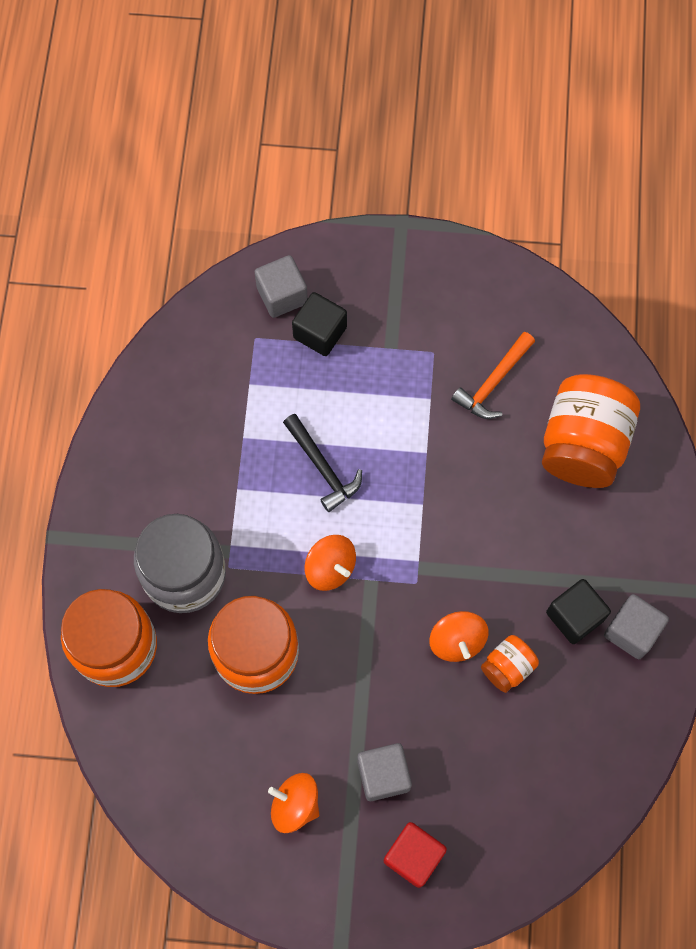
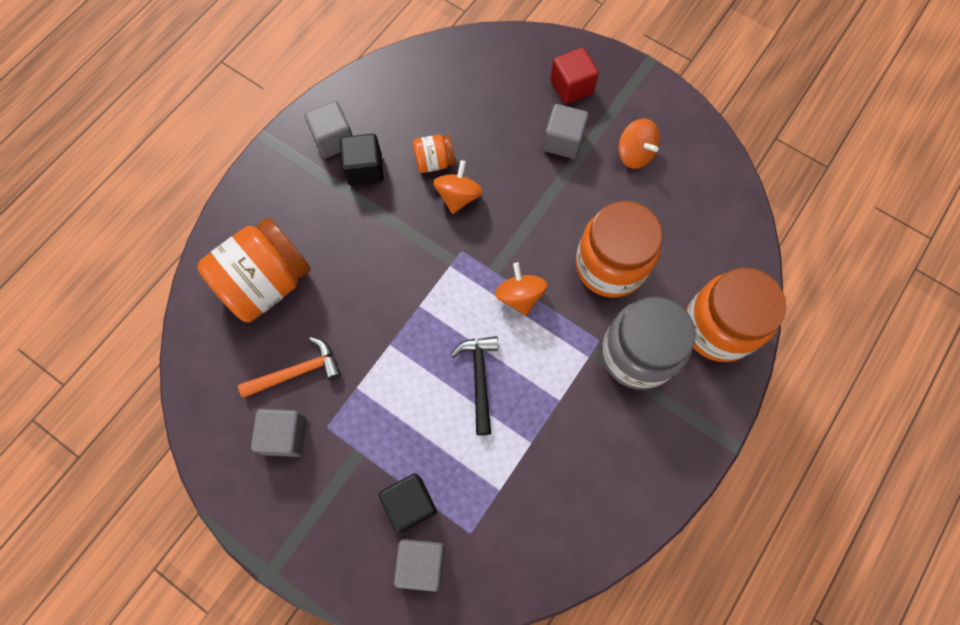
camera: 150 degrees left, 0 degrees up
none -> grey cube [251,409,307,457]

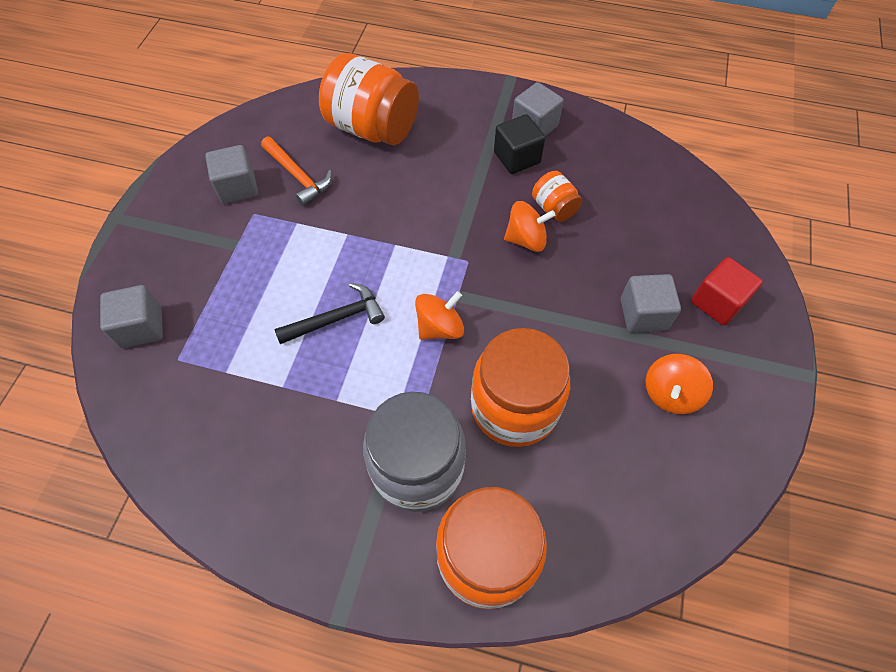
camera: 70 degrees right, 10 degrees down
black cube [379,474,437,533] -> none

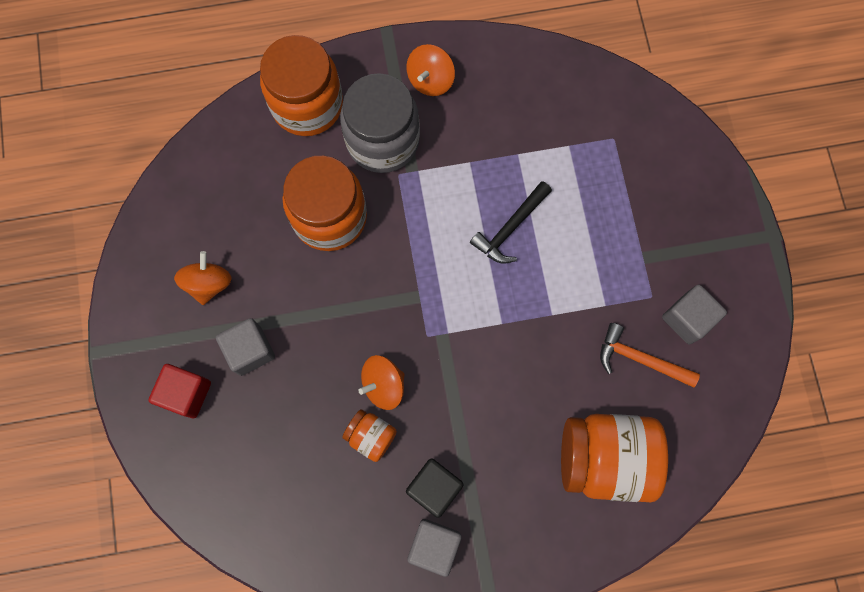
camera: 155 degrees right, 15 degrees up
grey cube [100,285,163,348] -> none
orange spinning top [415,291,464,340] -> orange spinning top moved to [407,44,455,96]

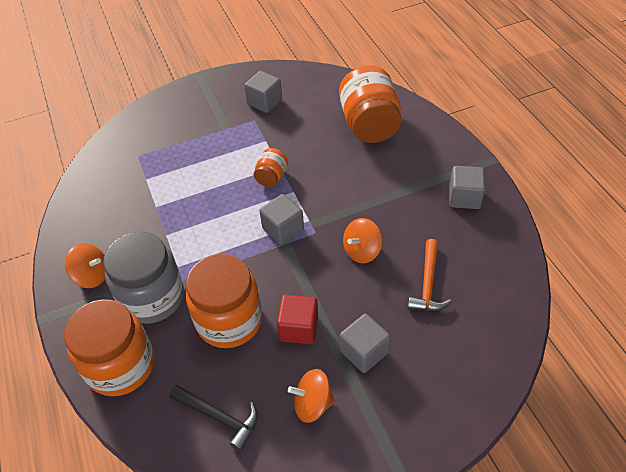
camera: 100 degrees left, 25 degrees down
red cube [149,364,211,418] -> red cube moved to [277,295,318,344]
orange jar [342,409,397,462] -> orange jar moved to [254,148,288,187]
orange spinning top [358,355,405,410] -> orange spinning top turned 90 degrees clockwise [343,218,382,263]
black cube [406,459,464,518] -> none
black hammer [470,181,552,263] -> black hammer moved to [170,385,258,451]
orange hammer [600,323,700,388] -> orange hammer moved to [408,239,452,311]
none -> grey cube [259,194,304,245]

